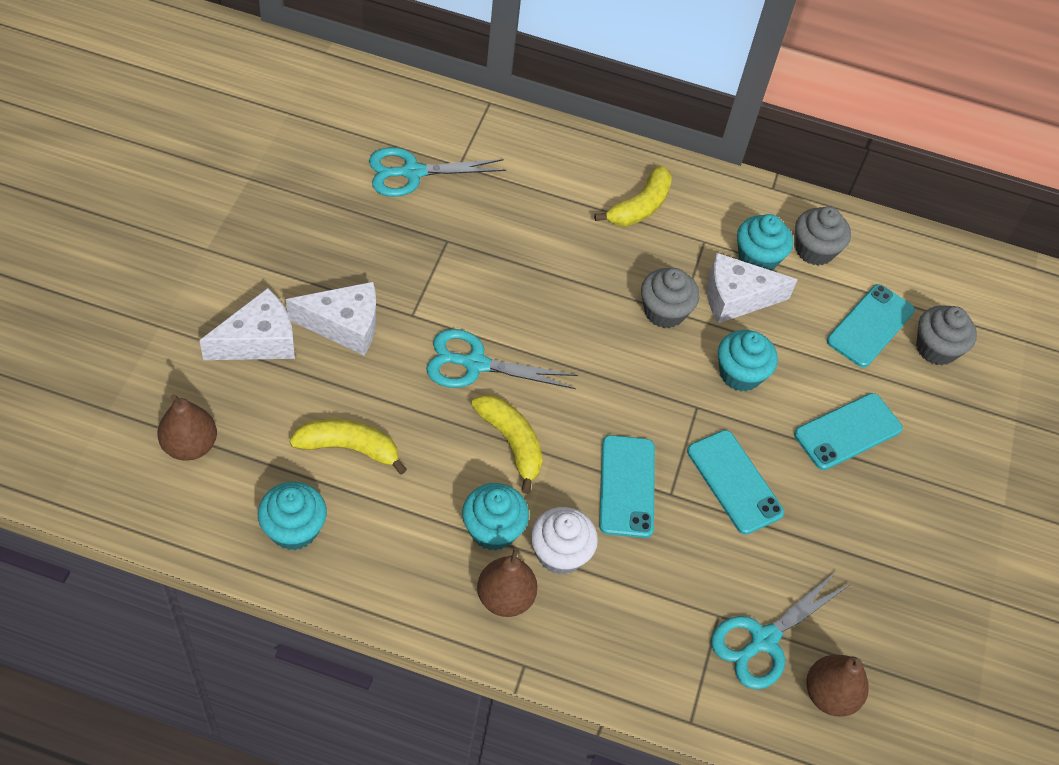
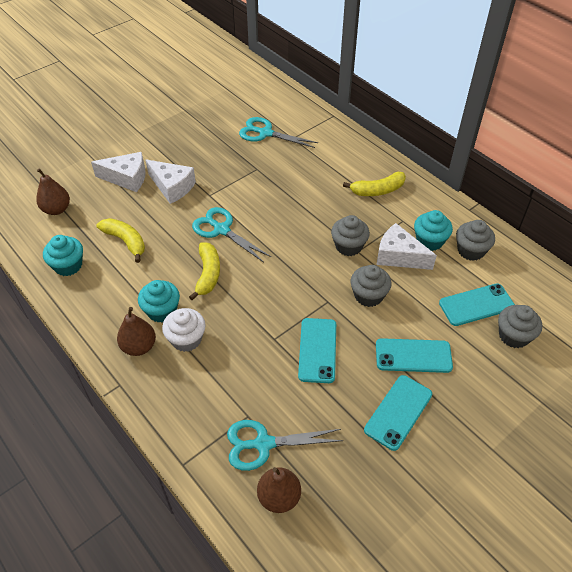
camera: 40 degrees right, 5 degrees down
turquoise phone [599,435,655,538] -> turquoise phone moved to [364,375,432,451]
turquoise cupcake [718,330,778,391] -> grey cupcake [351,265,391,307]

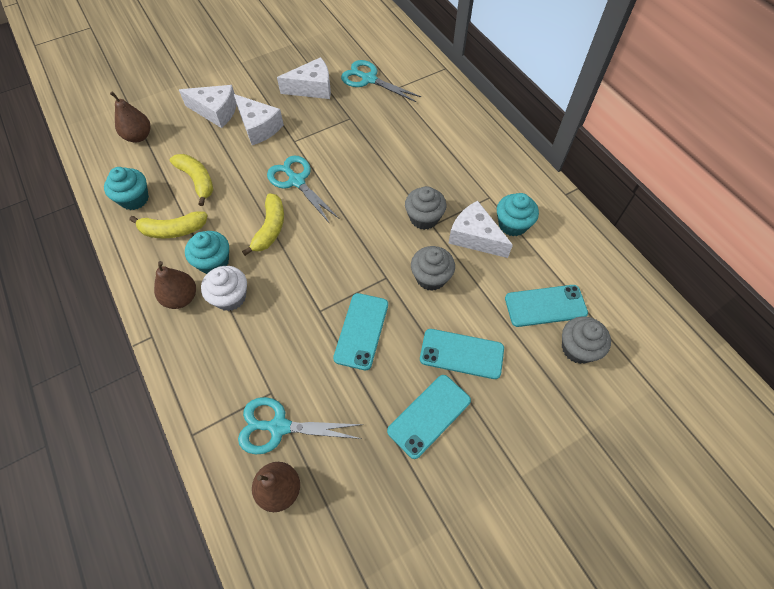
camera: 10 degrees right, 10 degrees up
yellow banana [343,172,406,196] -> yellow banana moved to [130,211,208,238]
grey cupcake [456,220,495,261] -> none
none -> white cheese [277,57,331,99]

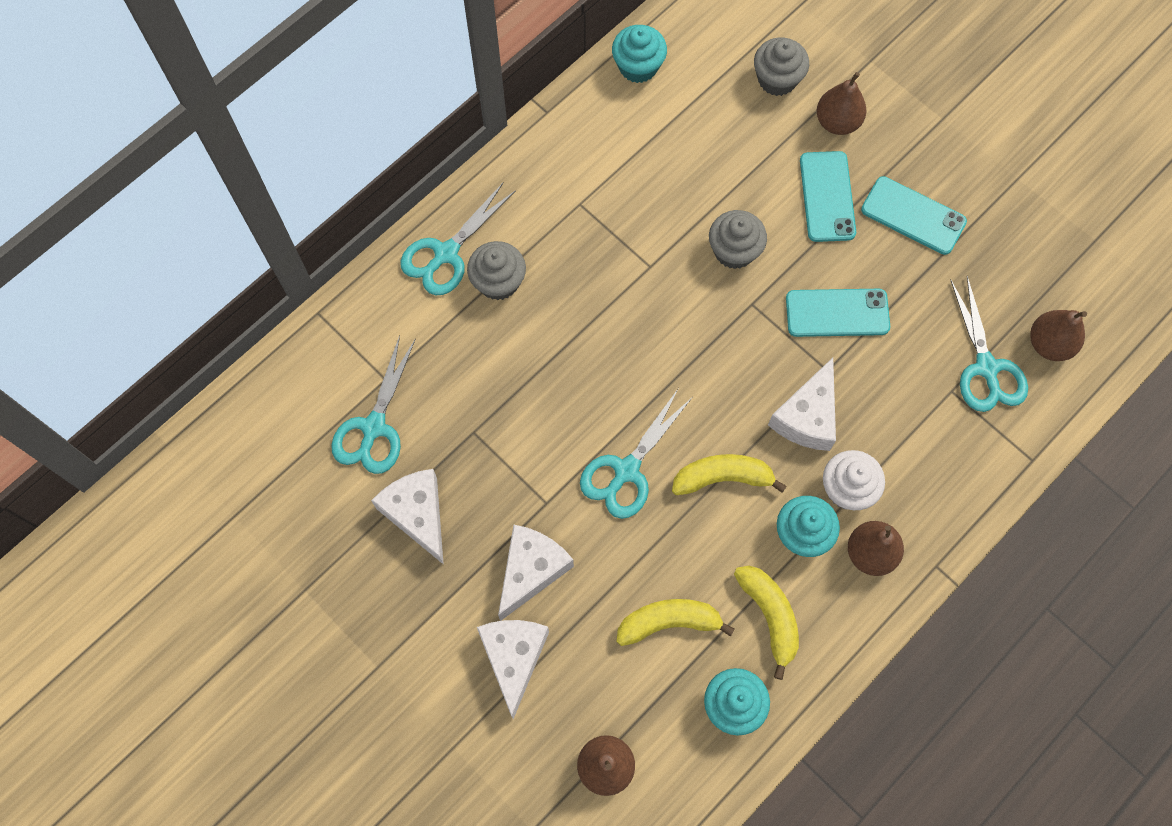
camera: 105 degrees left, 10 degrees up
yellow banana [170,154,213,206] -> yellow banana turned 45 degrees clockwise [617,599,735,646]
grey cupcake [405,186,446,230] -> grey cupcake moved to [467,241,526,300]
white cheese [448,201,513,258] -> white cheese moved to [768,358,836,451]
turquoise cupcake [497,193,539,236] -> turquoise cupcake moved to [612,25,667,83]
turquoise phone [505,285,588,327] -> none
none -> turquoise scissors [400,182,516,295]
none -> brown pear [817,72,866,135]

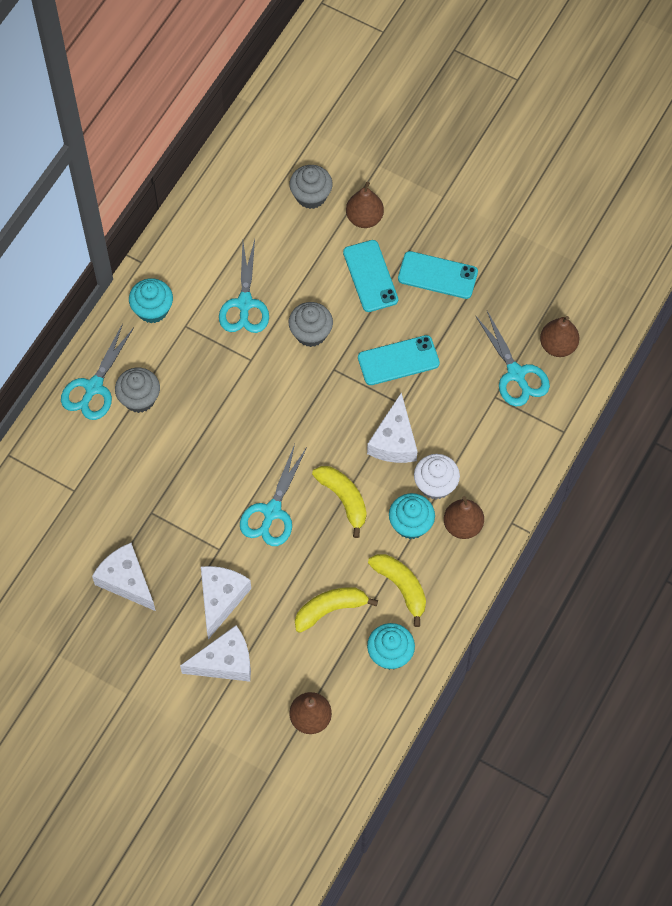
camera: 15 degrees left, 5 degrees down
turquoise scissors [331,335,416,474] -> turquoise scissors moved to [219,240,269,333]
white cheese [477,620,549,719] -> white cheese turned 90 degrees clockwise [180,625,251,682]
turquoise cupcake [612,25,667,83] -> turquoise cupcake moved to [129,278,173,323]
yellow banana [672,454,786,495] -> yellow banana turned 75 degrees clockwise [312,466,367,538]

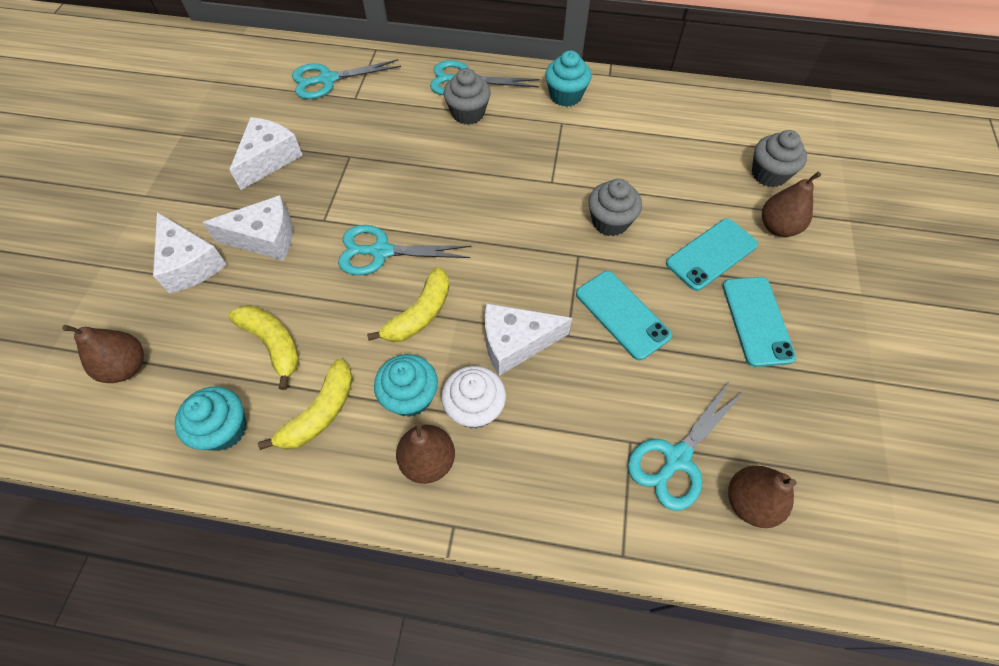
camera: 70 degrees right, 5 degrees down
turquoise scissors [219,240,269,333] -> turquoise scissors moved to [292,59,401,99]

